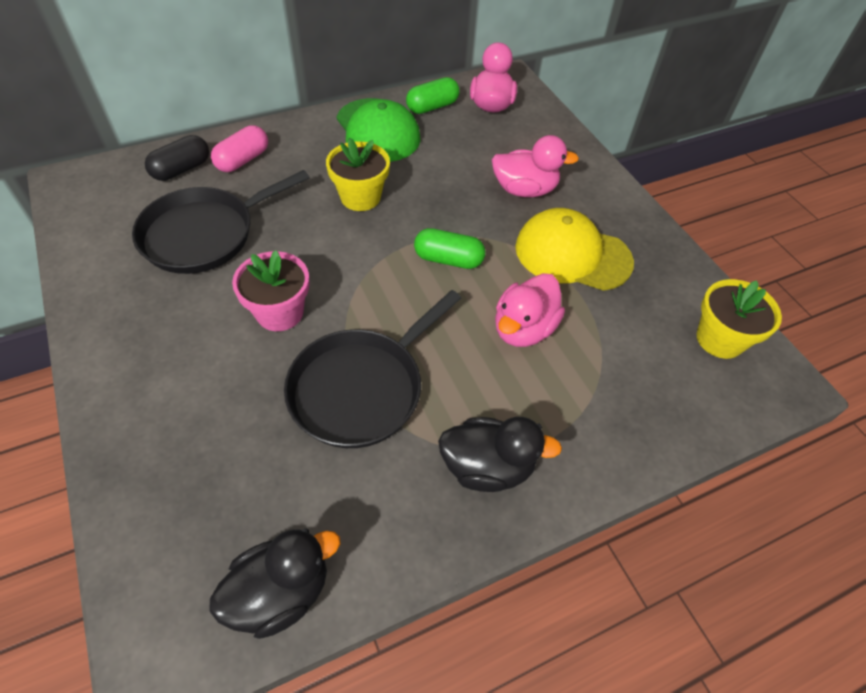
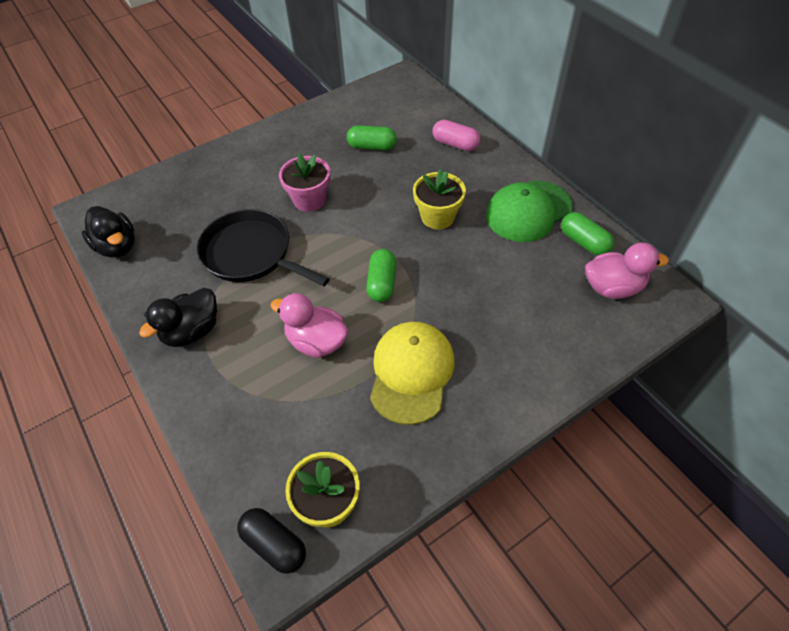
camera: 85 degrees right, 0 degrees up
black pan [132,170,310,274] -> green capsule [347,125,397,150]
black capsule [145,135,209,181] -> black capsule moved to [237,508,306,574]
black duck [438,417,562,492] -> black duck turned 45 degrees clockwise [139,288,217,347]
pink duck [492,135,579,197] -> none

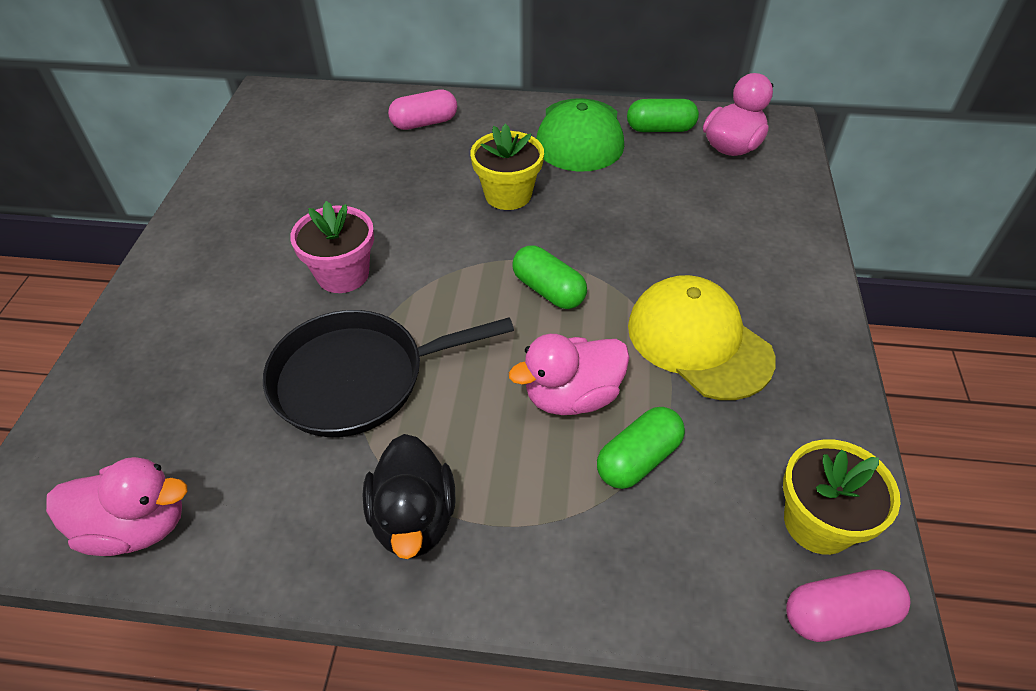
camera: 50 degrees left, 5 degrees down
black duck [82,206,135,258] -> pink duck [46,457,187,556]
black capsule [237,508,306,574] -> pink capsule [786,569,911,642]
green capsule [347,125,397,150] -> green capsule moved to [597,407,685,489]

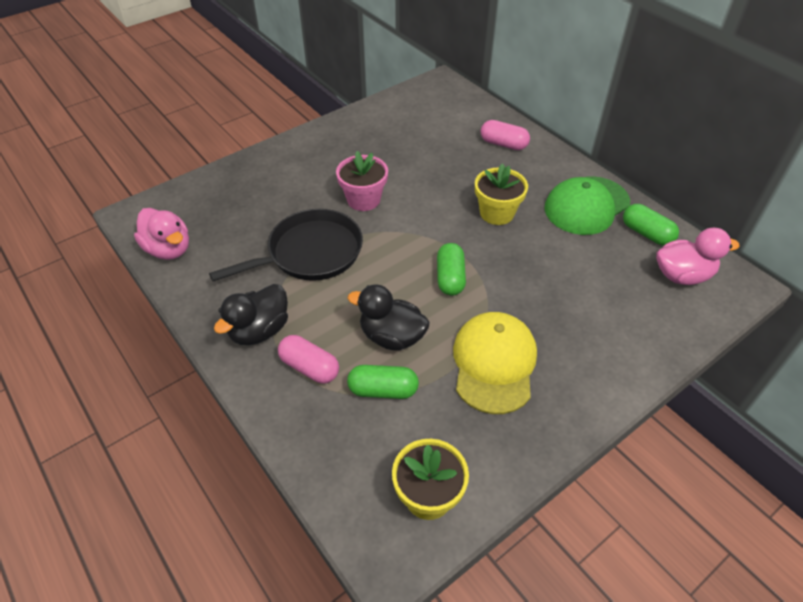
camera: 45 degrees right, 0 degrees up
black pan [263,310,514,437] -> black pan turned 120 degrees clockwise [209,209,363,281]
pink duck [509,334,630,415] -> black duck [348,284,430,351]
pink capsule [786,569,911,642] -> pink capsule moved to [278,335,339,384]

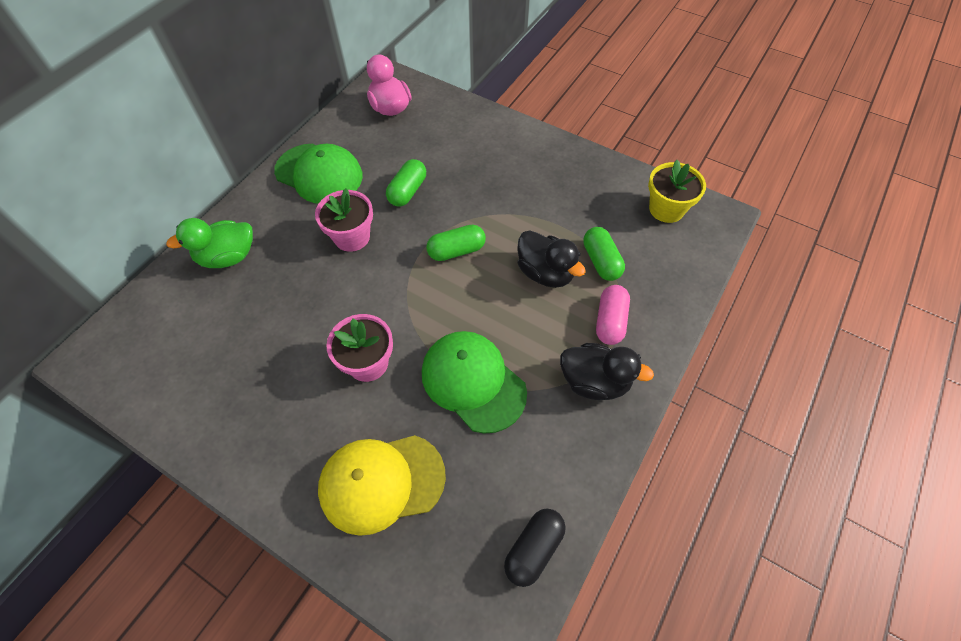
camera: 110 degrees left, 10 degrees up
pink duck [134,208,189,260] -> black capsule [504,509,566,587]
black pan [209,209,363,281] -> green cap [422,331,527,434]
black duck [348,284,430,351] -> black duck turned 45 degrees counterclockwise [517,230,586,288]
yellow cap [453,312,537,414] -> yellow cap moved to [318,435,446,536]
yellow flower pot [475,163,528,225] -> pink flower pot [315,188,373,252]
pink capsule [481,120,530,150] -> green duck [166,218,253,268]
green capsule [623,204,679,246] -> green capsule moved to [386,159,426,206]

